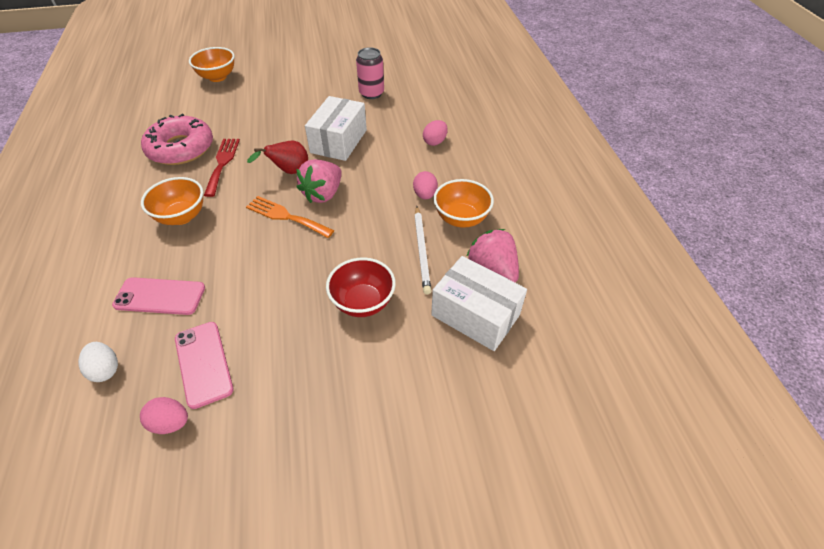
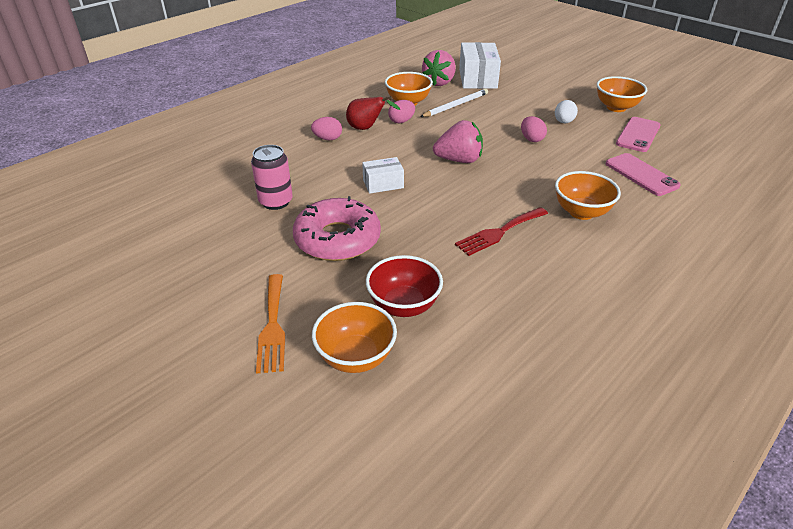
camera: 125 degrees left, 10 degrees down
white egg [78,342,118,382] -> white egg moved to [555,100,578,123]
pink egg [140,397,188,434] -> pink egg moved to [521,116,547,142]
pink donut [141,114,213,165] -> pink donut moved to [293,196,381,261]
orange fork [246,196,334,238] -> orange fork moved to [256,274,285,374]
red pear [247,141,308,174] -> red pear moved to [346,96,400,130]
white box [305,96,367,161] -> white box [362,157,404,194], size x0.57
red bowl [326,257,396,317] -> red bowl moved to [366,255,443,317]
none -> orange bowl [597,76,647,112]

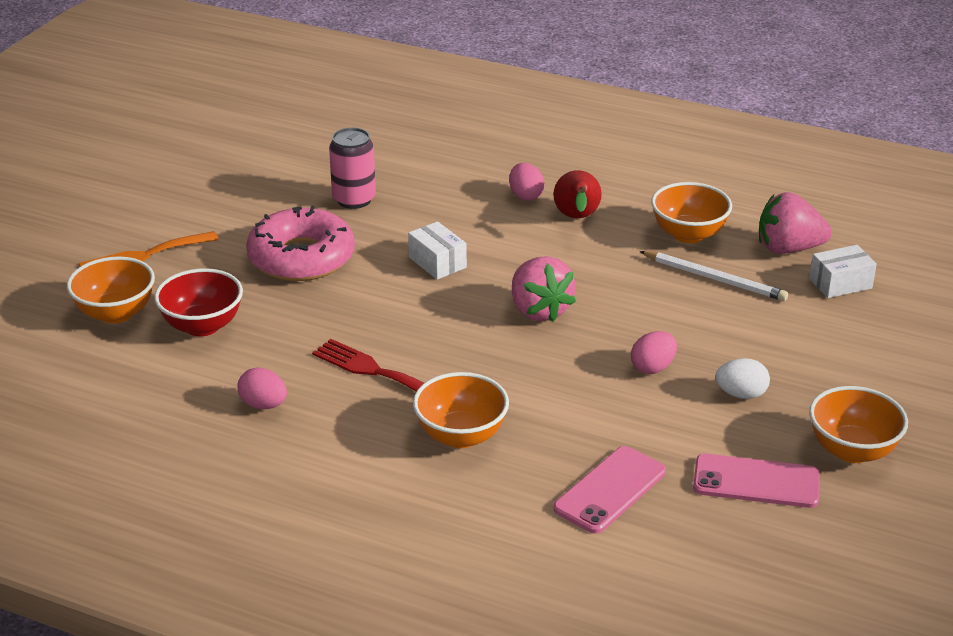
camera: 70 degrees right, 5 degrees down
pink egg [388,100,415,123] -> pink egg moved to [237,368,287,409]
white box [459,42,501,89] -> white box [809,245,877,298], size x0.57

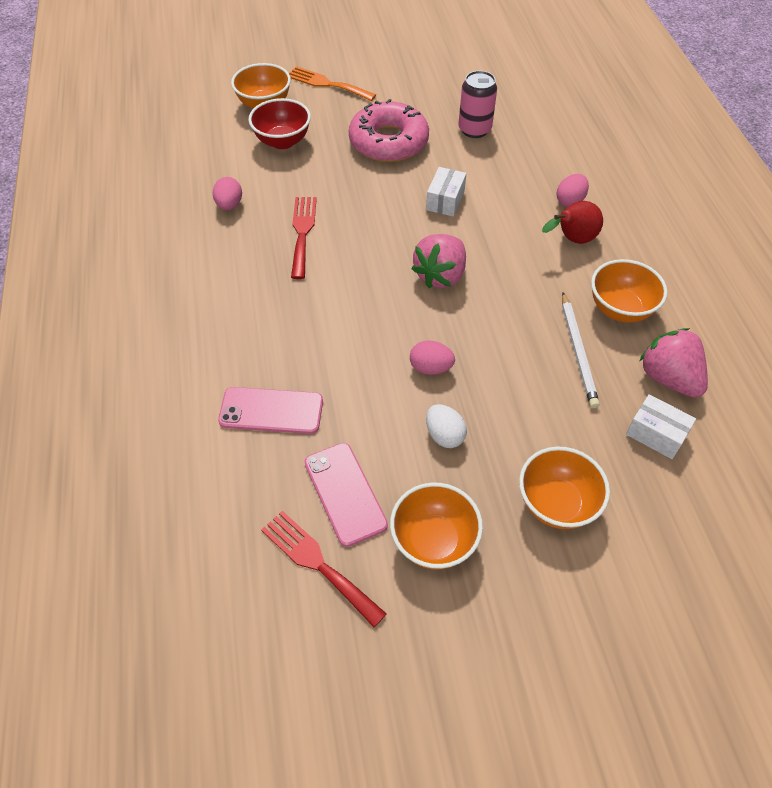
camera: 55 degrees right, 20 degrees up
orange bowl [413,372,509,448] -> orange bowl moved to [519,446,610,529]
none -> red fork [261,511,387,627]

